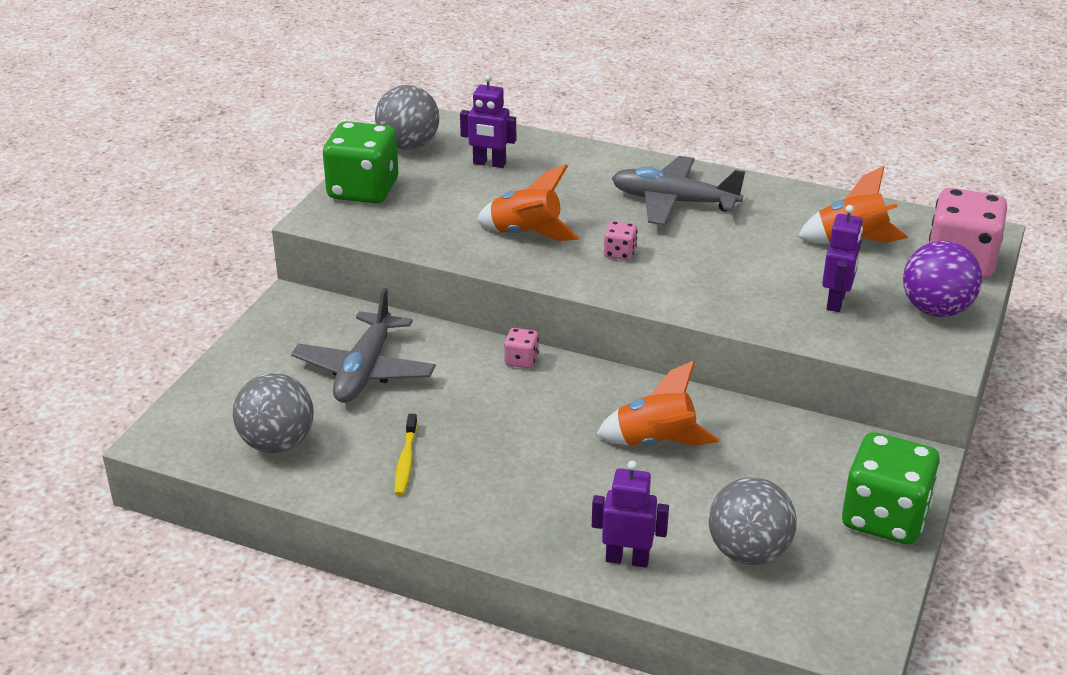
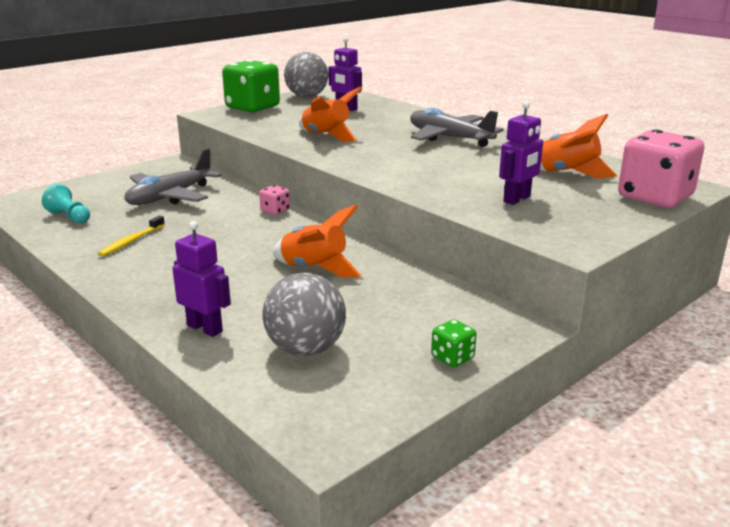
camera: 25 degrees right, 10 degrees down
grey ball [233,373,314,453] -> turquoise pawn [42,184,90,223]
pink dice [604,221,637,260] -> none
green dice [842,432,940,545] -> green dice [431,319,476,368], size x0.44
purple ball [903,241,982,317] -> none

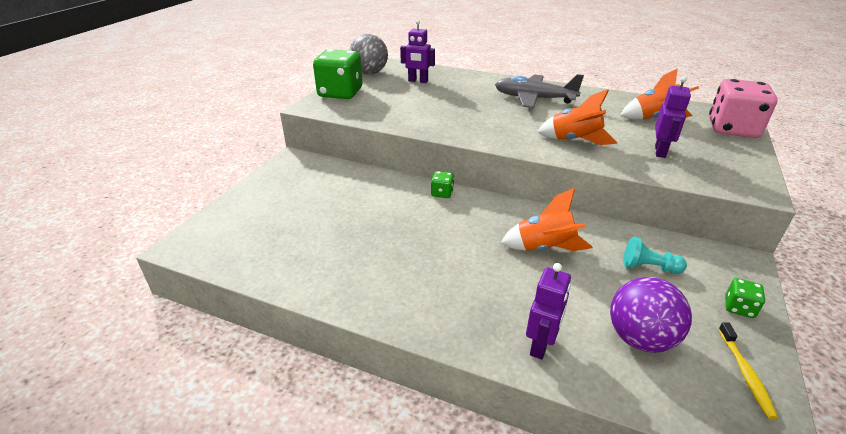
camera: 25 degrees left, 10 degrees up
turquoise pawn [42,184,90,223] -> turquoise pawn moved to [623,236,687,274]
yellow toothbrush [98,215,165,256] -> yellow toothbrush moved to [718,322,778,419]
grey plane [124,148,222,205] -> none
purple robot [172,221,231,337] -> purple robot turned 105 degrees clockwise [526,263,571,359]
pink dice [259,185,290,215] -> green dice [431,171,454,198]
grey ball [262,273,346,356] -> purple ball [610,277,692,353]
orange rocket [299,86,362,142] -> orange rocket moved to [538,89,617,145]

